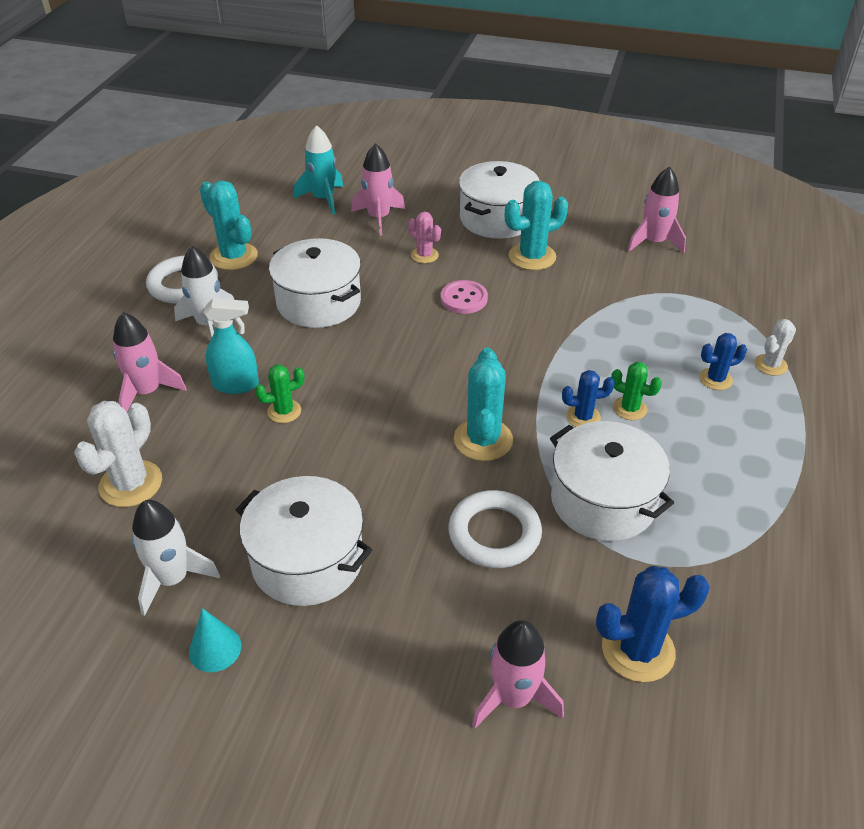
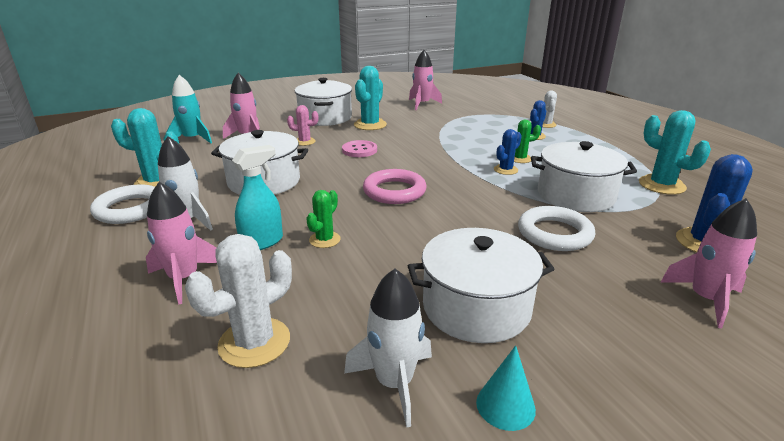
camera: 40 degrees left, 15 degrees down
white cactus [74,401,162,507] -> white cactus turned 60 degrees clockwise [185,234,292,368]
turquoise cactus [454,348,513,461] -> turquoise cactus moved to [639,110,711,195]
none -> pink ring [363,169,427,204]

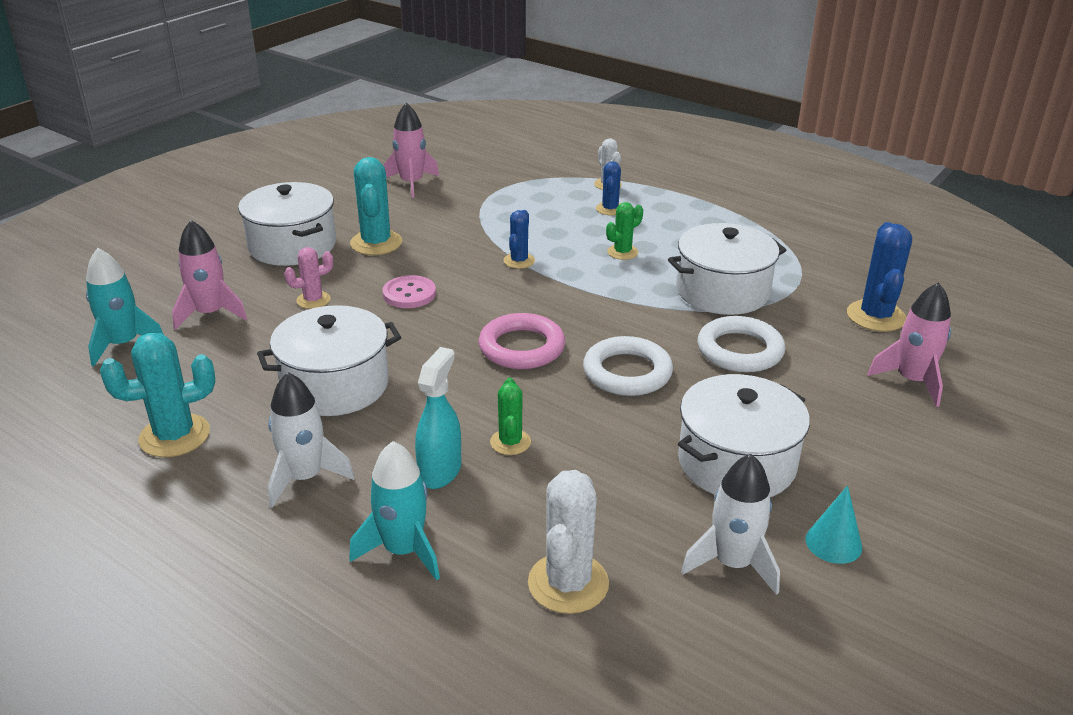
camera: 30 degrees left, 5 degrees up
white ring [90,185,155,224] -> white ring moved to [583,336,673,396]
pink rocket [146,181,217,304] -> turquoise rocket [349,441,440,581]
blue cactus [494,129,522,175] -> blue cactus moved to [504,210,535,269]
turquoise cactus [639,110,711,195] -> none

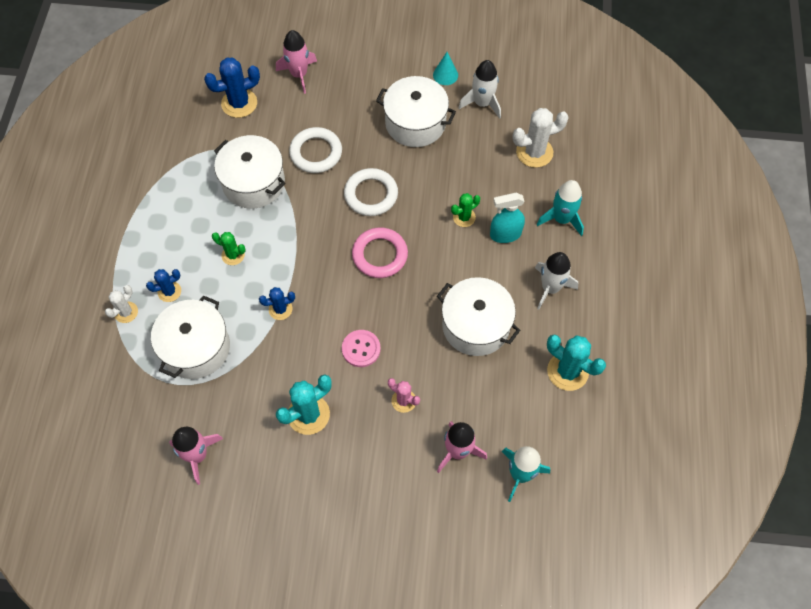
camera: 120 degrees left, 30 degrees up
white pot [238,182,336,266] -> white pot moved to [151,295,230,379]

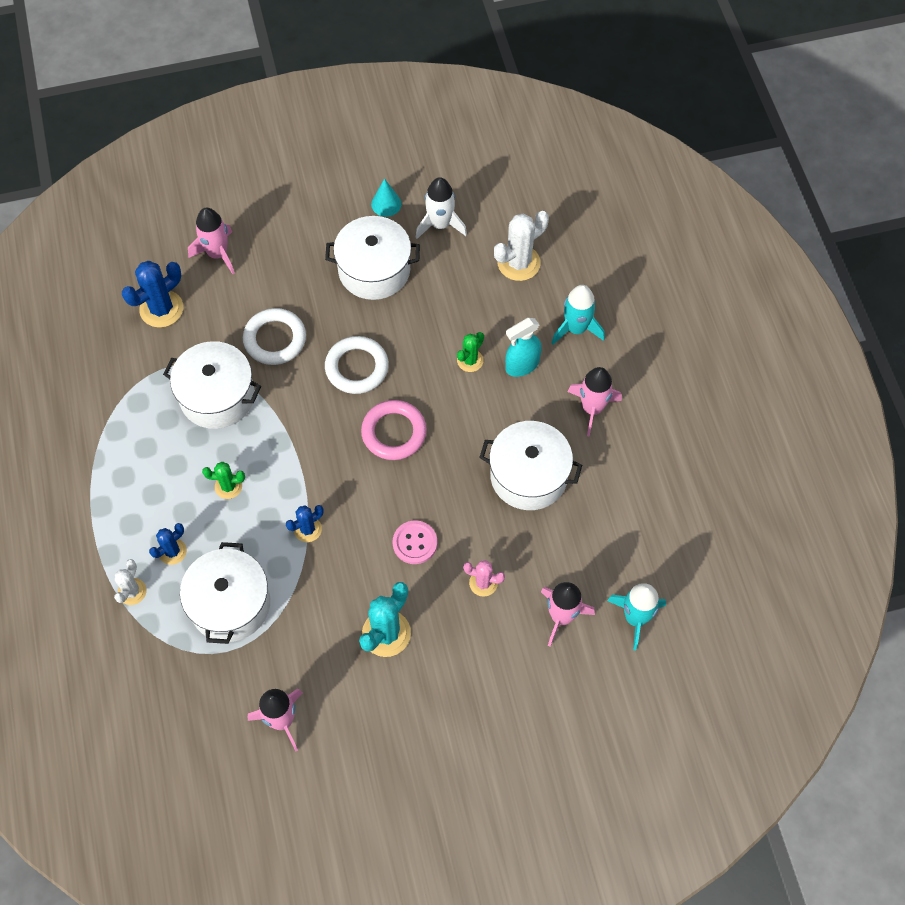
camera: 20 degrees left, 0 degrees up
white rocket [535,252,578,310] -> pink rocket [568,367,622,437]
turquoise cactus [547,335,606,391] -> none

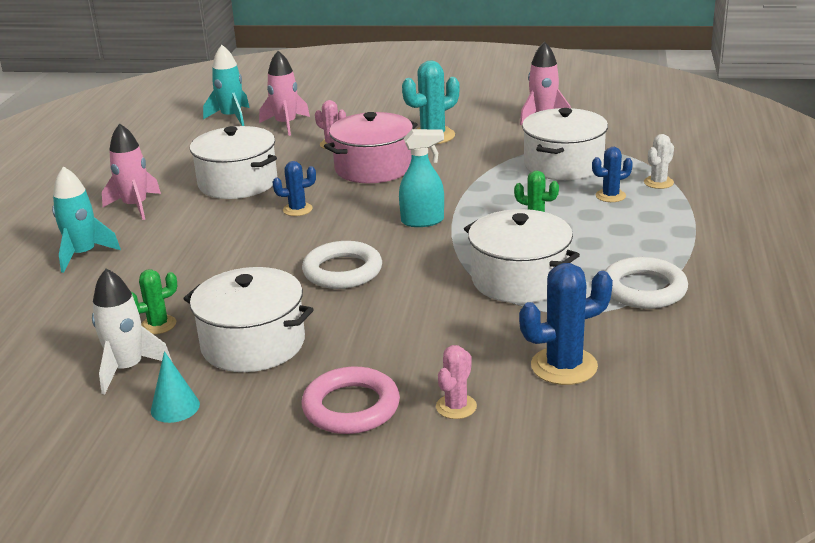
camera: 155 degrees left, 35 degrees down
pink rocket [188,207,235,274] -> pink cactus [436,345,477,419]
white ring [243,308,306,365] -> white ring moved to [605,257,688,309]
blue cactus [286,505,323,542] -> blue cactus moved to [272,161,316,216]
pink ring [361,400,427,460] -> pink ring moved to [302,367,400,434]
pink button [392,521,437,564] -> pink pot [324,112,418,183]
green cactus [457,332,484,372] -> green cactus moved to [131,269,177,334]
white cactus [494,211,549,281] -> none
turquoise spray bottle [505,318,542,377] -> turquoise spray bottle moved to [399,129,444,227]

